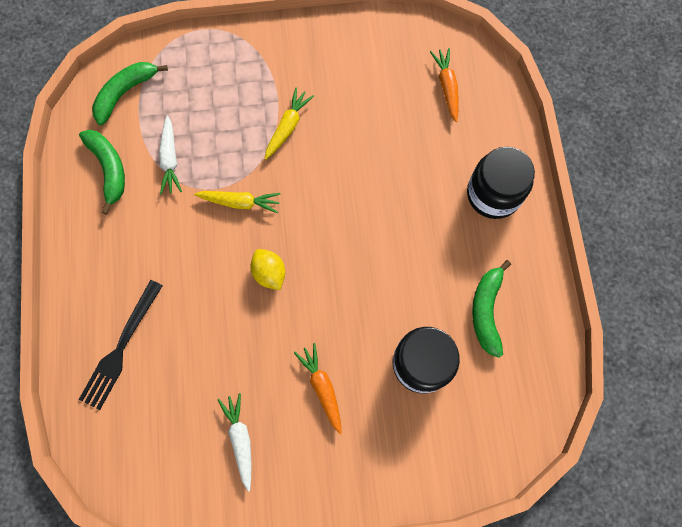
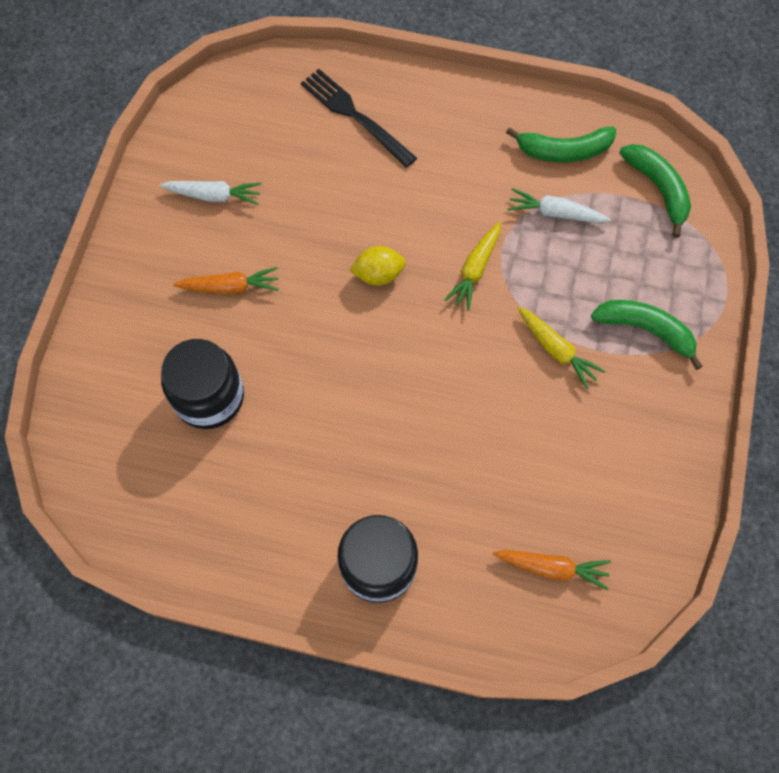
camera: 110 degrees right, 5 degrees down
green banana [472,260,511,358] -> green banana moved to [591,300,703,370]

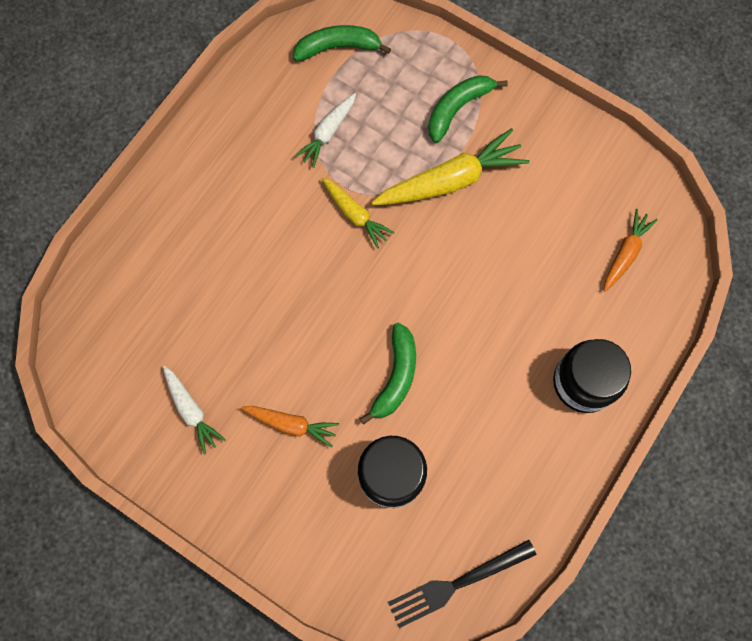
camera: 70 degrees left, 5 degrees up
white carrot [160,181,262,205] -> white carrot turned 120 degrees clockwise [163,366,226,455]
orange carrot [173,267,279,294] -> orange carrot turned 90 degrees clockwise [241,406,339,448]
black fork [301,69,417,168] -> black fork moved to [388,540,536,628]
yellow lemon [349,246,406,286] -> none
green banana [506,127,616,162] -> green banana moved to [359,323,416,425]
yellow carrot [518,307,606,389] -> yellow carrot [371,128,529,205], size x1.75

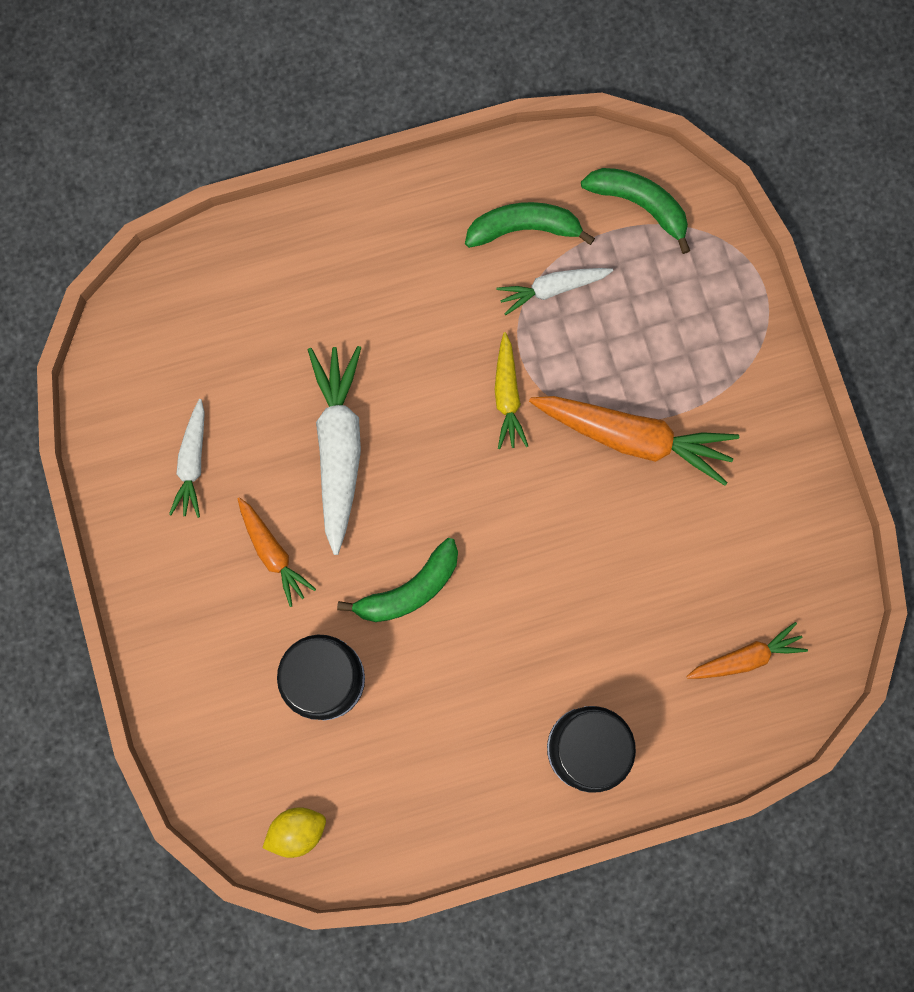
camera: 40 degrees right, 5 degrees up
yellow carrot [371,128,529,205] -> orange carrot [529,396,739,486]
black fork [388,540,536,628] -> yellow lemon [263,807,326,858]
green banana [428,75,508,143] -> green banana moved to [465,202,595,248]
none -> white carrot [308,346,361,555]

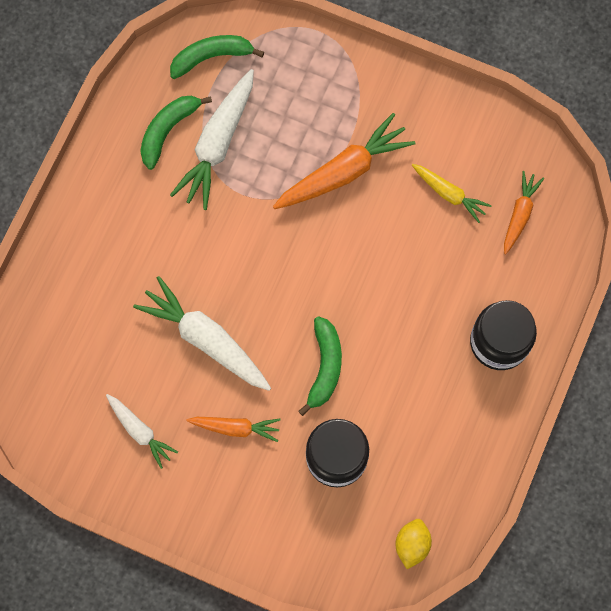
camera: 50 degrees left, 5 degrees down
yellow carrot [495,332,528,449] -> yellow carrot moved to [412,164,492,223]
white carrot [496,268,613,315] -> white carrot [170,69,254,210], size x1.75

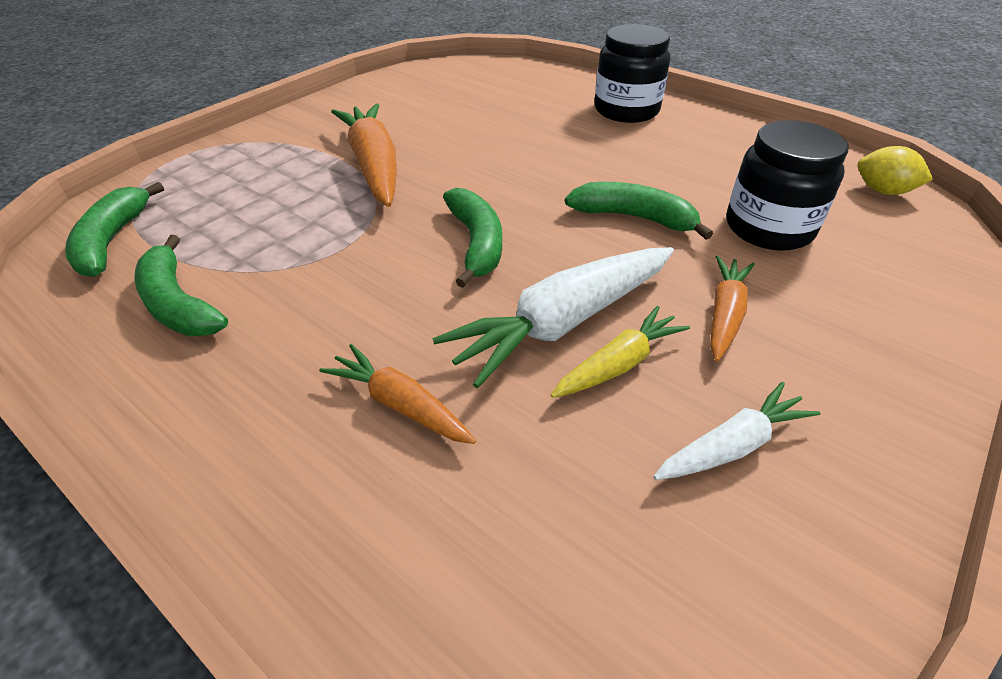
camera: 75 degrees left, 30 degrees down
white carrot [170,69,254,210] -> none
yellow carrot [412,164,492,223] -> yellow carrot moved to [551,306,690,398]
orange carrot [504,171,544,254] -> orange carrot moved to [319,344,476,444]
none -> green banana [443,188,502,288]

